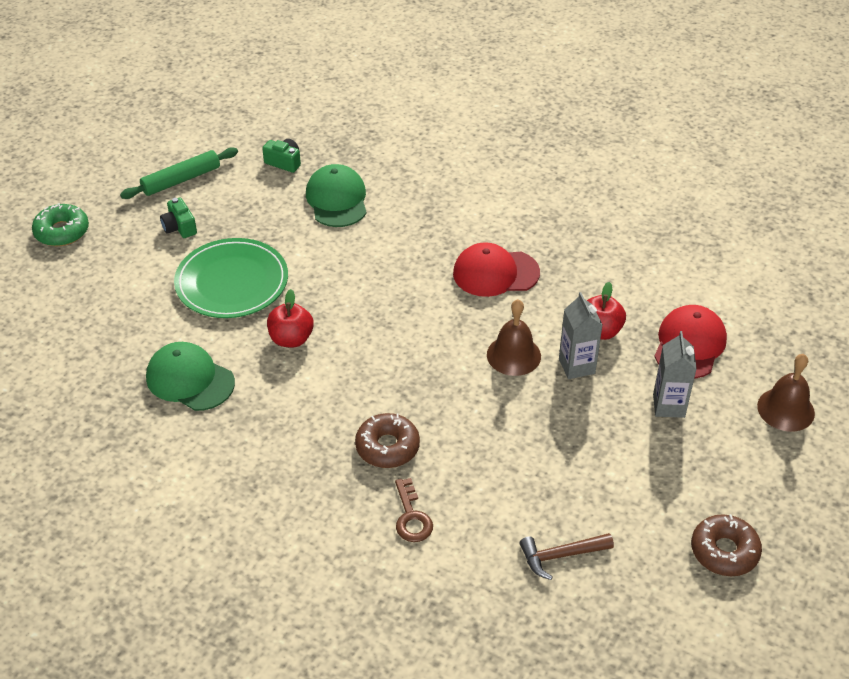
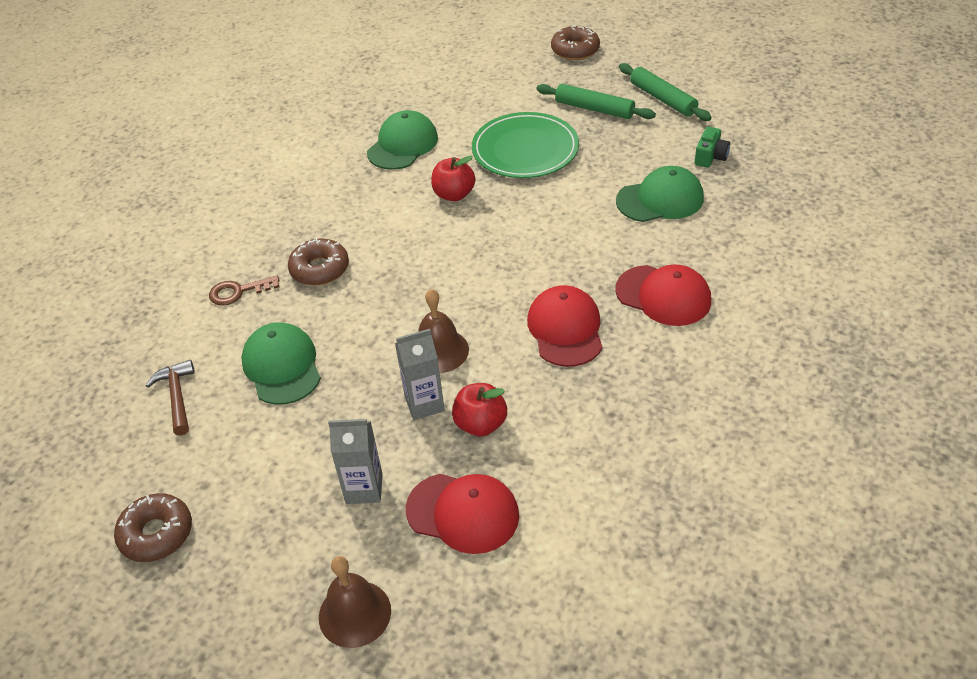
camera: 90 degrees right, 0 degrees up
green donut [32,203,89,246] -> brown donut [551,25,600,60]
green camera [160,198,197,238] -> green rolling pin [536,84,656,119]
none -> green cap [241,322,321,405]
none -> red cap [615,264,711,326]

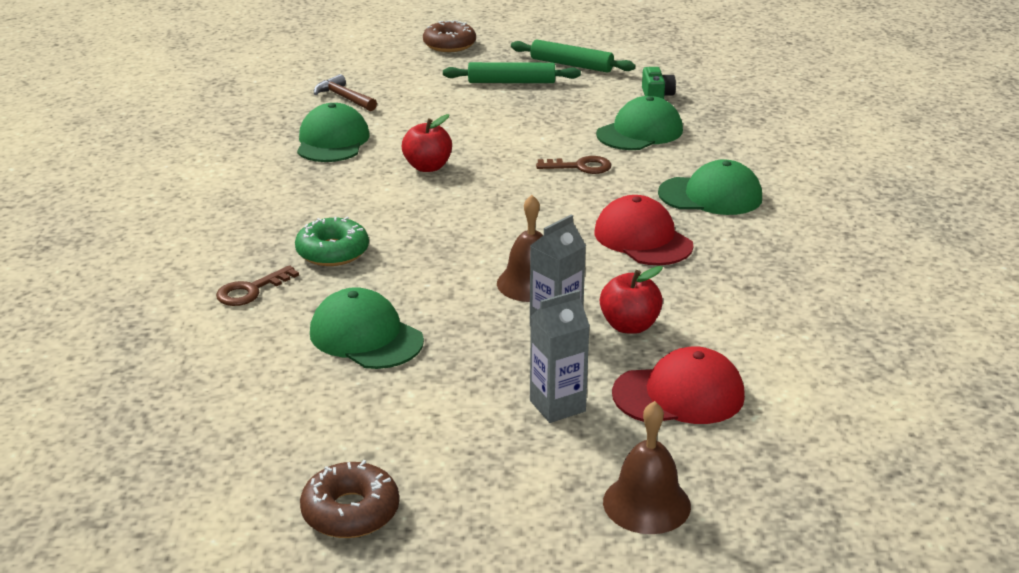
camera: 30 degrees left, 15 degrees down
brown hammer [146,360,195,436] -> brown hammer moved to [314,74,377,111]
brown donut [288,238,349,286] -> green donut [295,217,369,266]
green plate [472,112,579,178] -> none
red cap [615,264,711,326] -> green cap [658,159,762,215]
none -> brown key [536,156,611,174]

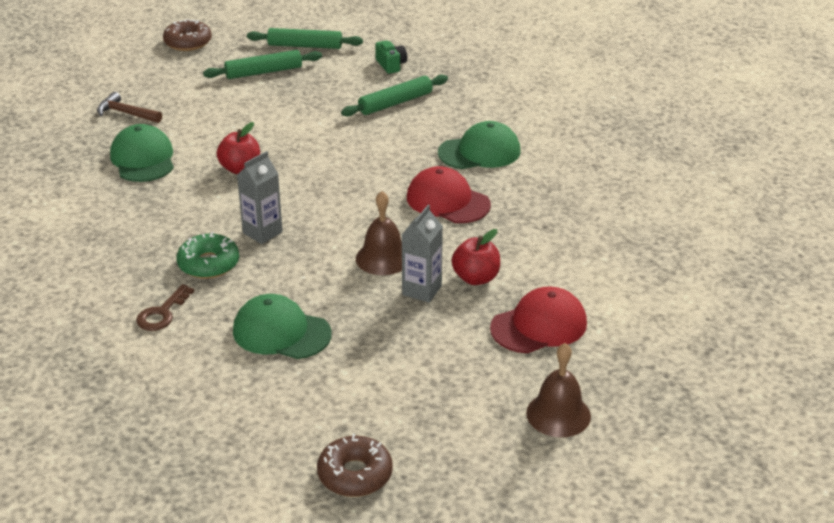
camera: 20 degrees left, 5 degrees up
grey carton [530,290,590,423] -> grey carton moved to [237,151,283,244]
brown key [536,156,611,174] -> none
green cap [596,96,683,150] -> green rolling pin [341,75,448,117]

